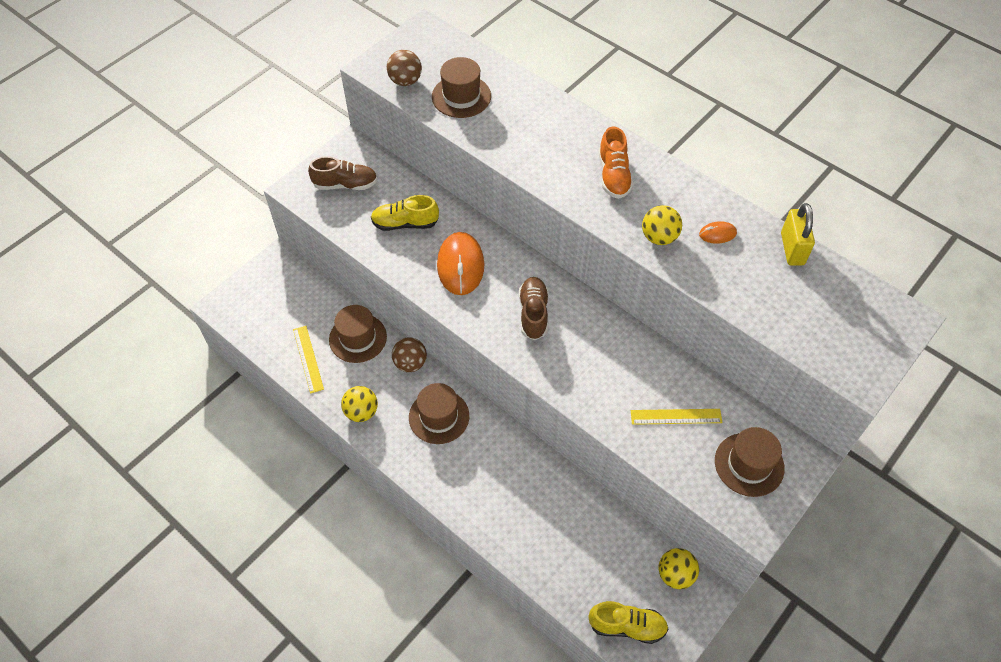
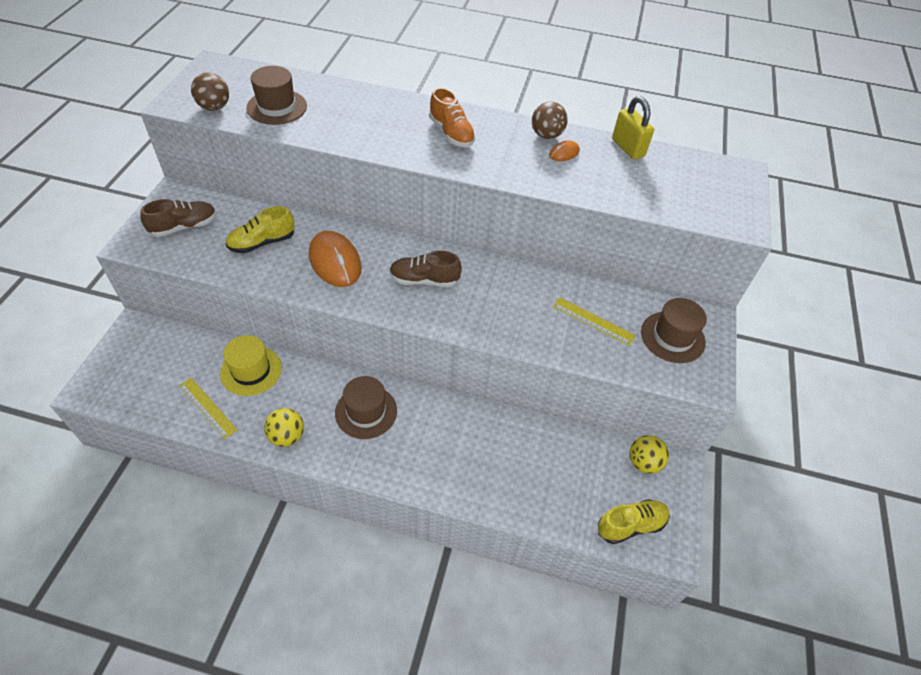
camera: 30 degrees left, 5 degrees down
brown hat [329,305,387,363] -> yellow hat [220,335,282,396]
brown ball [392,337,427,372] -> brown ball moved to [532,101,568,139]
brown shoe [519,277,548,340] -> brown shoe turned 60 degrees counterclockwise [389,251,462,287]
yellow ruler [631,409,722,425] -> yellow ruler turned 60 degrees clockwise [553,297,636,346]
yellow ball [642,205,682,245] -> none

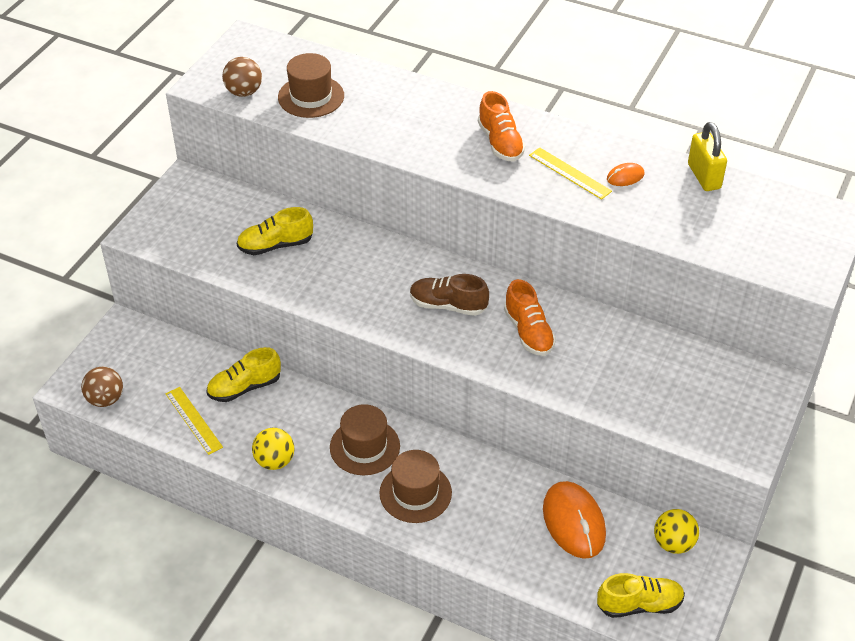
camera: 15 degrees right, 5 degrees down
brown shoe [140,199,217,237] -> none
yellow hat [220,335,282,396] -> yellow shoe [207,347,281,402]
orange mouse [309,231,362,287] -> orange mouse moved to [543,481,606,559]
brown ball [532,101,568,139] -> brown ball moved to [81,367,123,407]
yellow ruler [553,297,636,346] -> yellow ruler moved to [529,147,612,200]
brown hat [641,298,707,363] -> brown hat moved to [379,450,452,523]
none -> orange shoe [504,279,556,356]

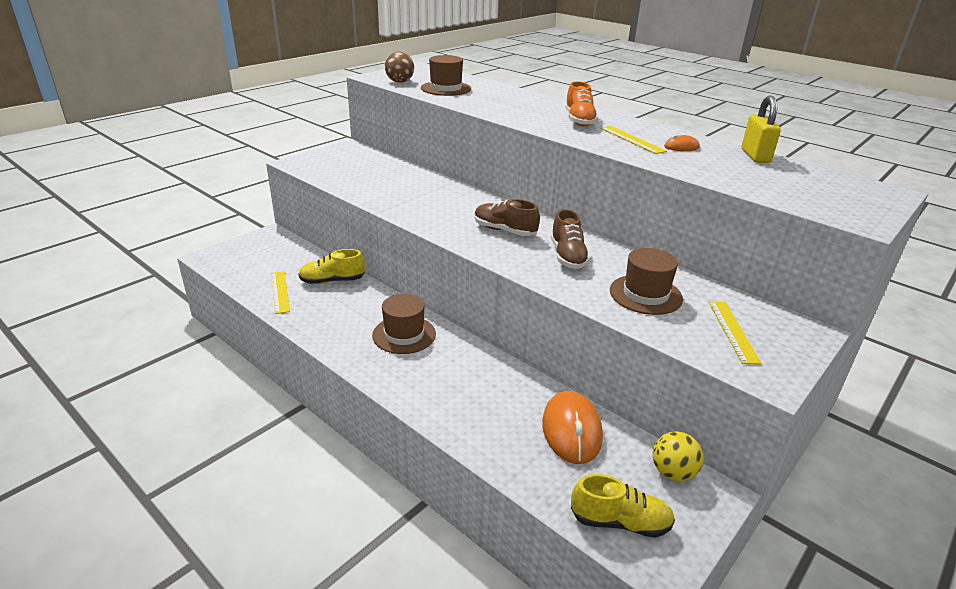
camera: 15 degrees right, 15 degrees down
brown ball [81,367,123,407] -> none
yellow shoe [237,207,313,255] -> none
yellow ball [252,428,294,470] -> none
brown hat [379,450,452,523] -> brown hat moved to [610,248,683,315]
orange shoe [504,279,556,356] -> brown shoe [551,209,590,269]
none -> yellow ruler [709,301,762,365]

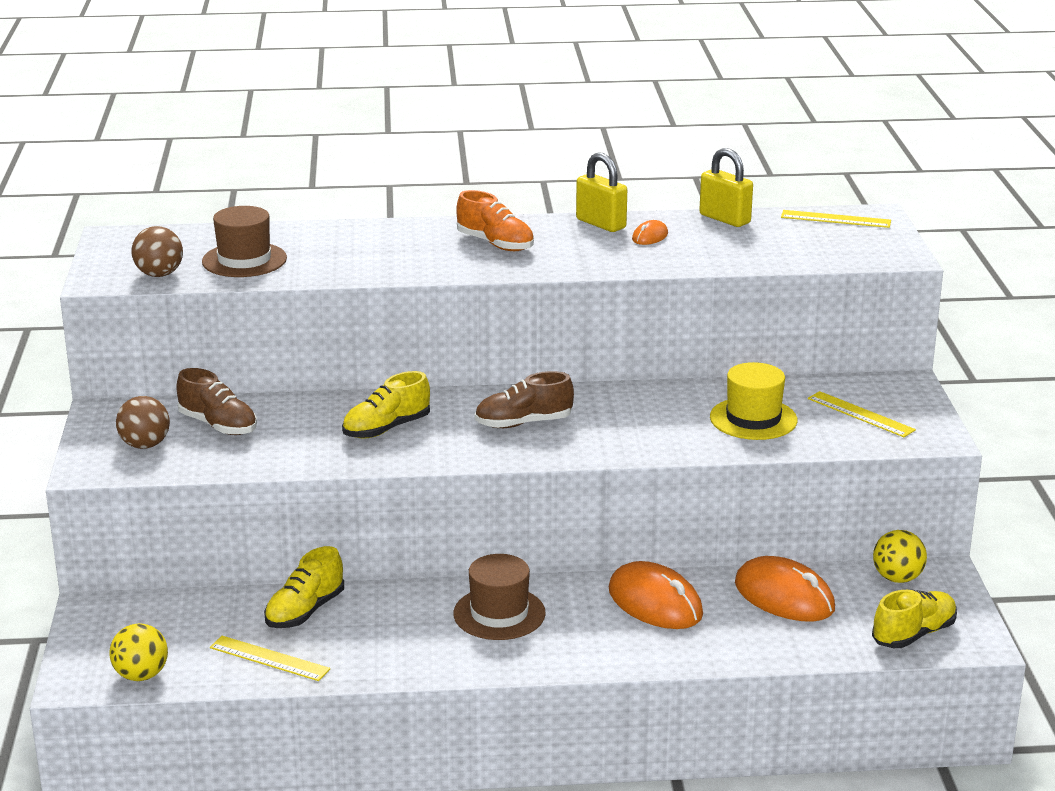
camera: 45 degrees left, 5 degrees down
brown shoe [551,209,590,269] -> brown shoe moved to [176,368,257,435]
yellow ruler [601,126,667,154] -> yellow ruler moved to [781,210,891,228]
brown hat [610,248,683,315] -> yellow hat [710,362,797,440]
none -> yellow ball [109,623,168,681]
none -> brown ball [116,396,170,449]
none -> yellow shoe [342,371,430,439]
none -> yellow padlock [576,152,627,232]
none -> orange mouse [609,561,703,629]

